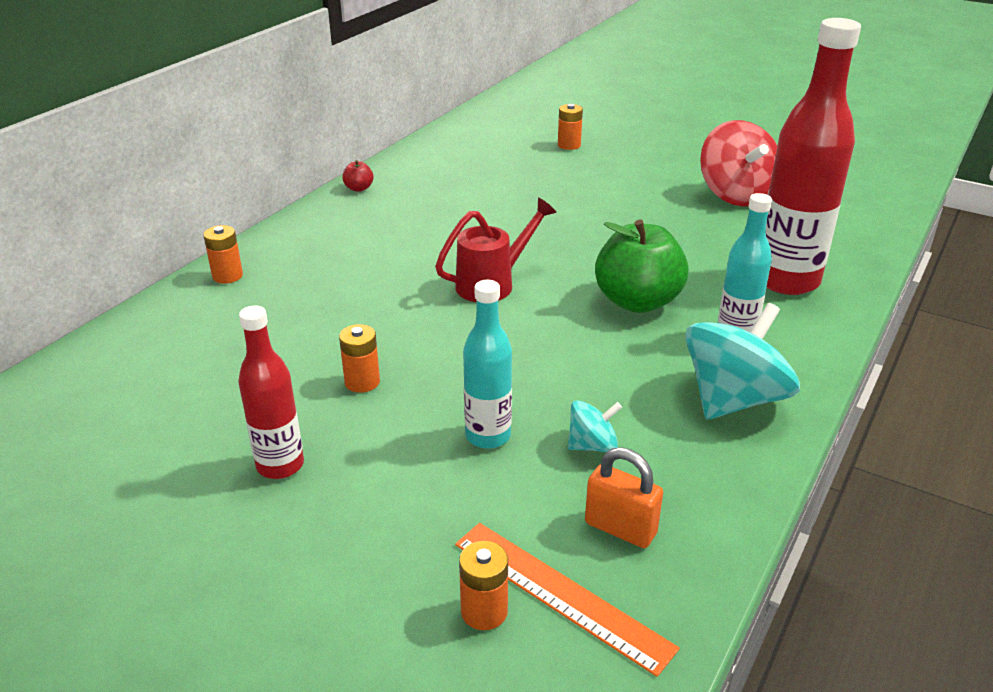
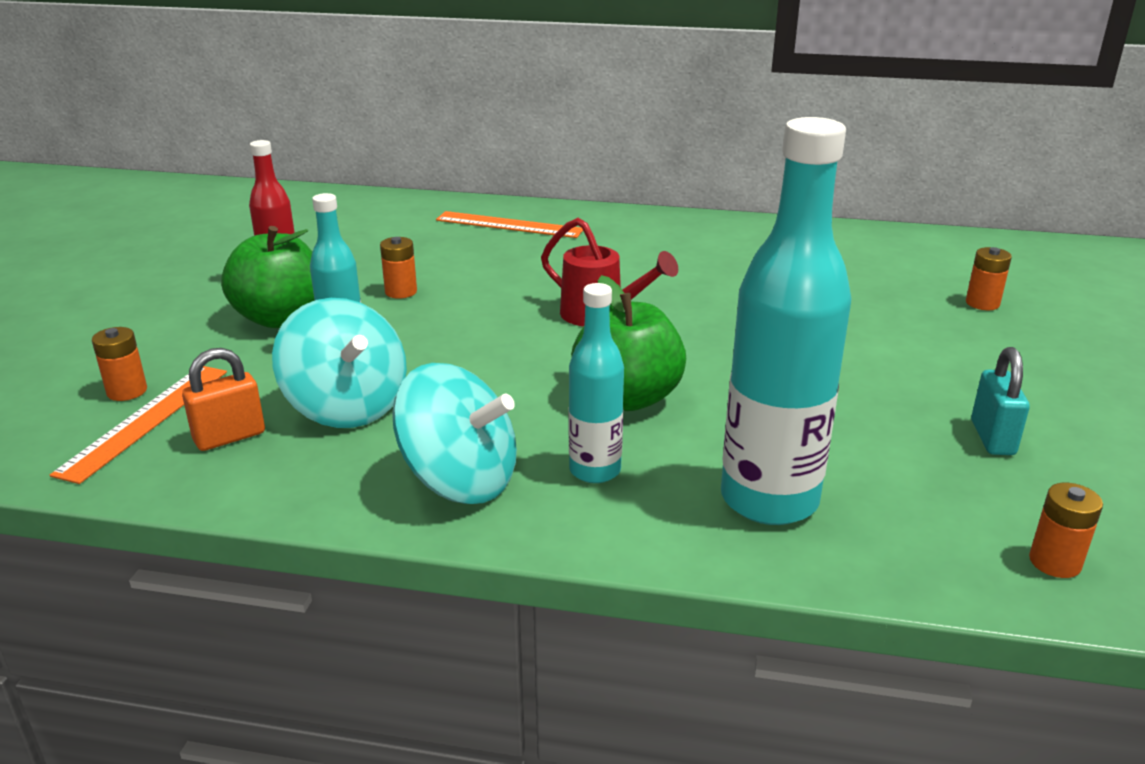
camera: 70 degrees right, 5 degrees down
orange battery [203,225,243,284] -> orange battery moved to [1029,483,1103,578]
red apple [342,160,374,192] -> none
turquoise spinning top [567,400,622,452] -> turquoise spinning top [272,298,407,428], size x2.01
orange padlock [585,447,663,548] -> orange padlock turned 45 degrees clockwise [182,348,265,451]
red spinning top [700,120,777,207] -> turquoise padlock [971,347,1030,455]
red bottle [766,18,861,295] -> turquoise bottle [721,117,852,525]
none -> green apple [221,226,315,328]
none -> orange ruler [436,211,583,238]

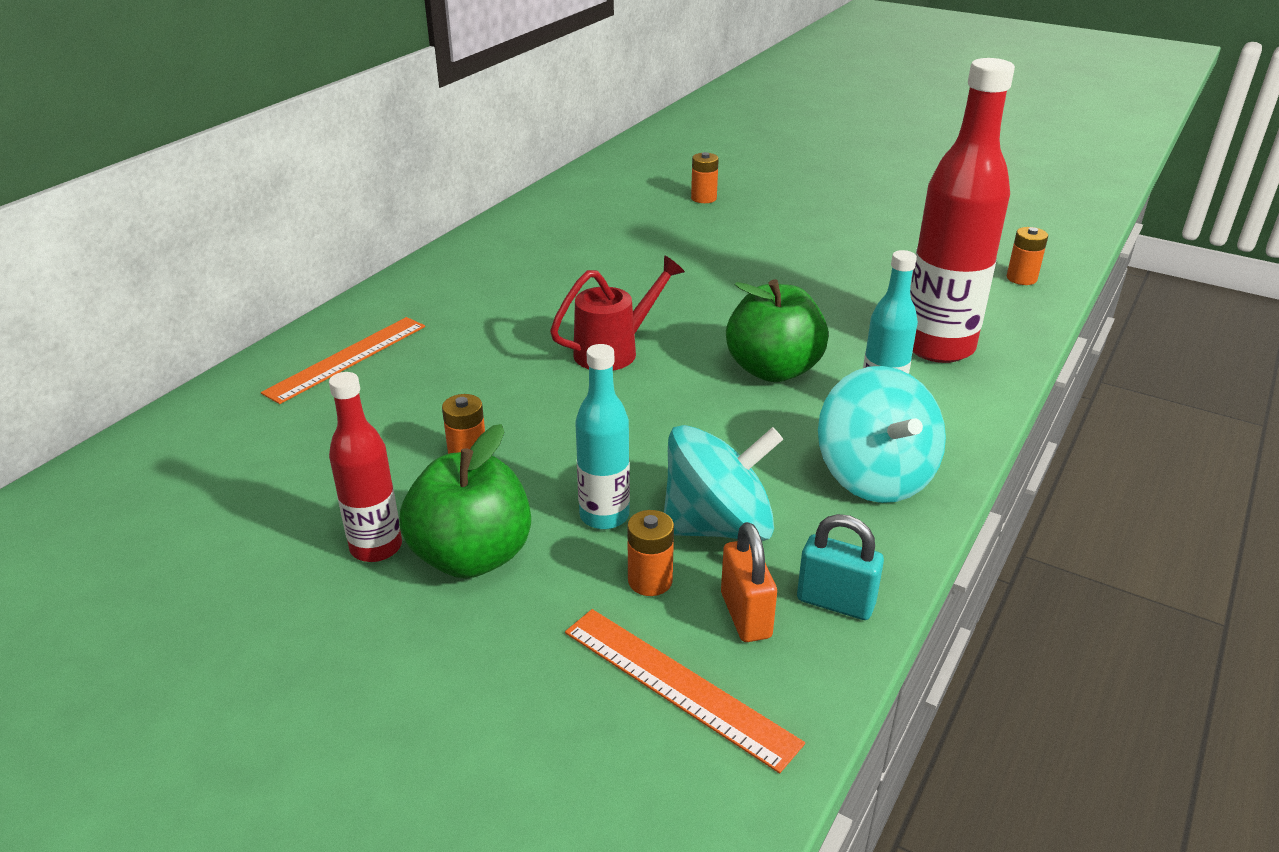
camera: 70 degrees left, 5 degrees up
orange battery [92,327,147,401] -> orange battery moved to [627,510,674,596]
turquoise spinning top [392,363,517,504] -> turquoise spinning top turned 120 degrees clockwise [818,366,946,503]
turquoise bottle [721,117,852,525] -> red bottle [910,58,1015,363]
turquoise padlock [971,347,1030,455] -> turquoise padlock moved to [797,514,884,620]

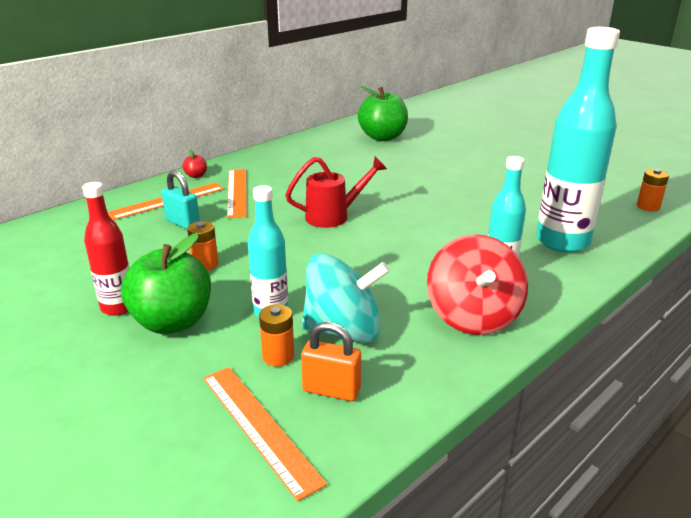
camera: 15 degrees right, 5 degrees down
orange battery [691,152,719,203] -> none
orange padlock [721,522,777,642] -> orange padlock turned 75 degrees counterclockwise [301,322,361,401]
green apple [726,279,829,382] -> green apple moved to [358,86,408,141]
turquoise padlock [797,514,884,620] -> turquoise padlock moved to [161,170,200,229]
turquoise spinning top [818,366,946,503] -> red spinning top [427,234,528,335]
red bottle [910,58,1015,363] -> turquoise bottle [536,27,620,253]
none -> red apple [183,150,207,178]
none -> orange ruler [227,169,247,218]

